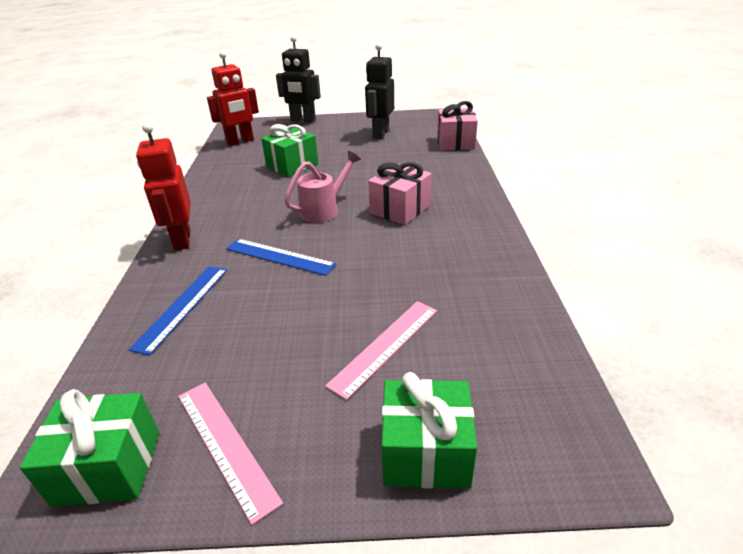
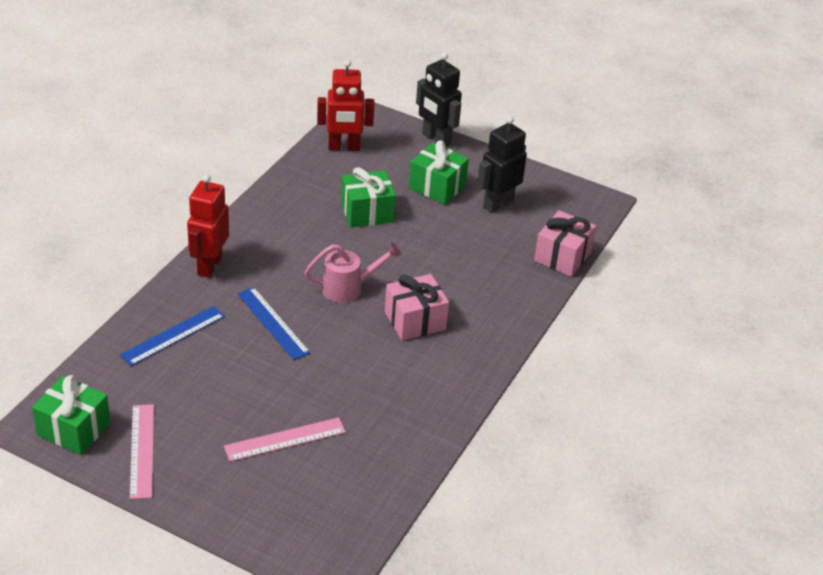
camera: 25 degrees right, 5 degrees up
green gift [382,372,477,489] -> green gift moved to [409,140,469,204]

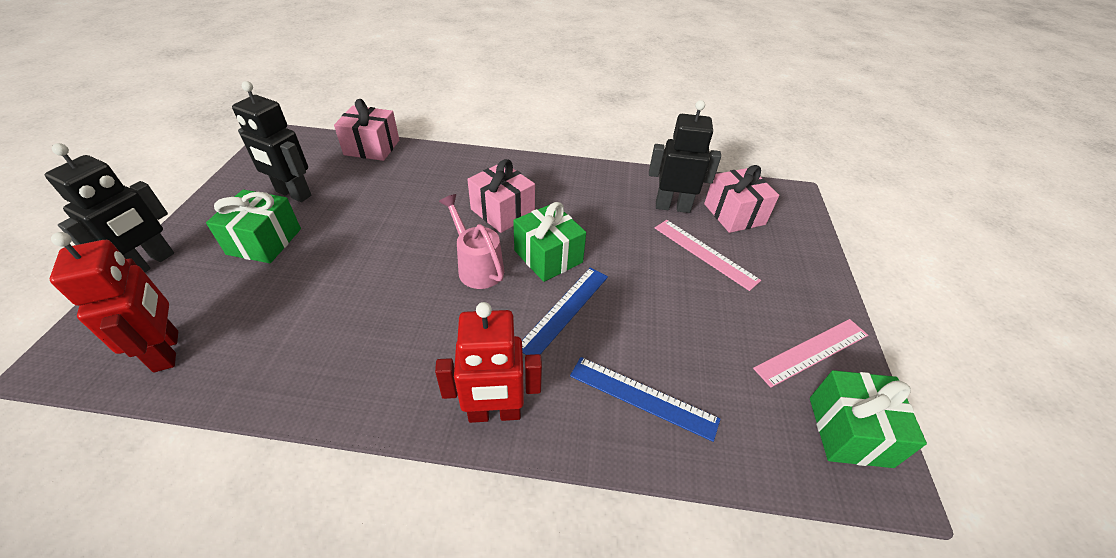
camera: 110 degrees left, 5 degrees up
green gift [341,167,396,227] -> green gift moved to [513,202,586,282]
none -> black robot [649,100,721,213]
none -> pink gift [704,165,779,233]

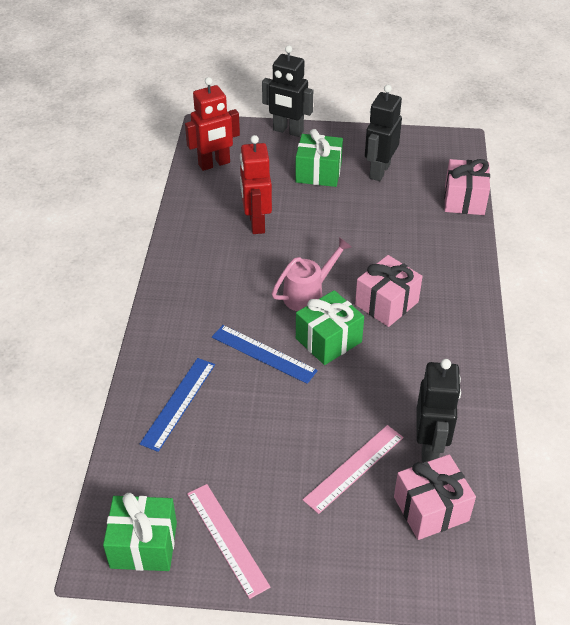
camera: 90 degrees right, 0 degrees up
red robot [435,302,542,423] -> red robot moved to [240,135,272,234]

